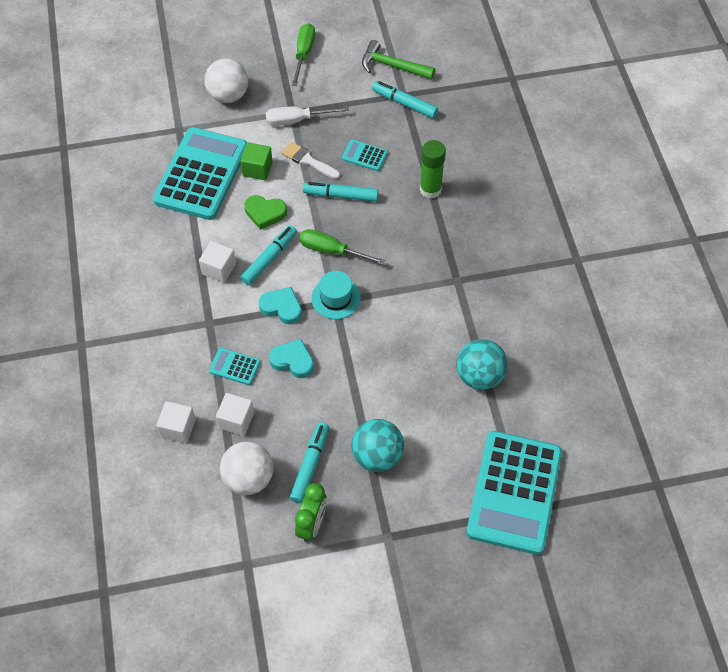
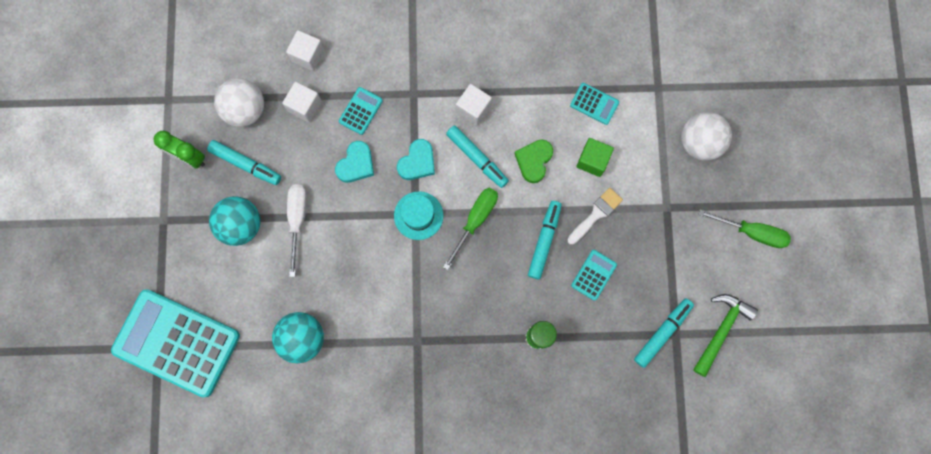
camera: 100 degrees right, 20 degrees up
turquoise calculator [153,127,247,220] -> turquoise calculator [570,83,619,125], size x0.41
white screwdriver [266,106,349,126] -> white screwdriver moved to [287,184,307,277]

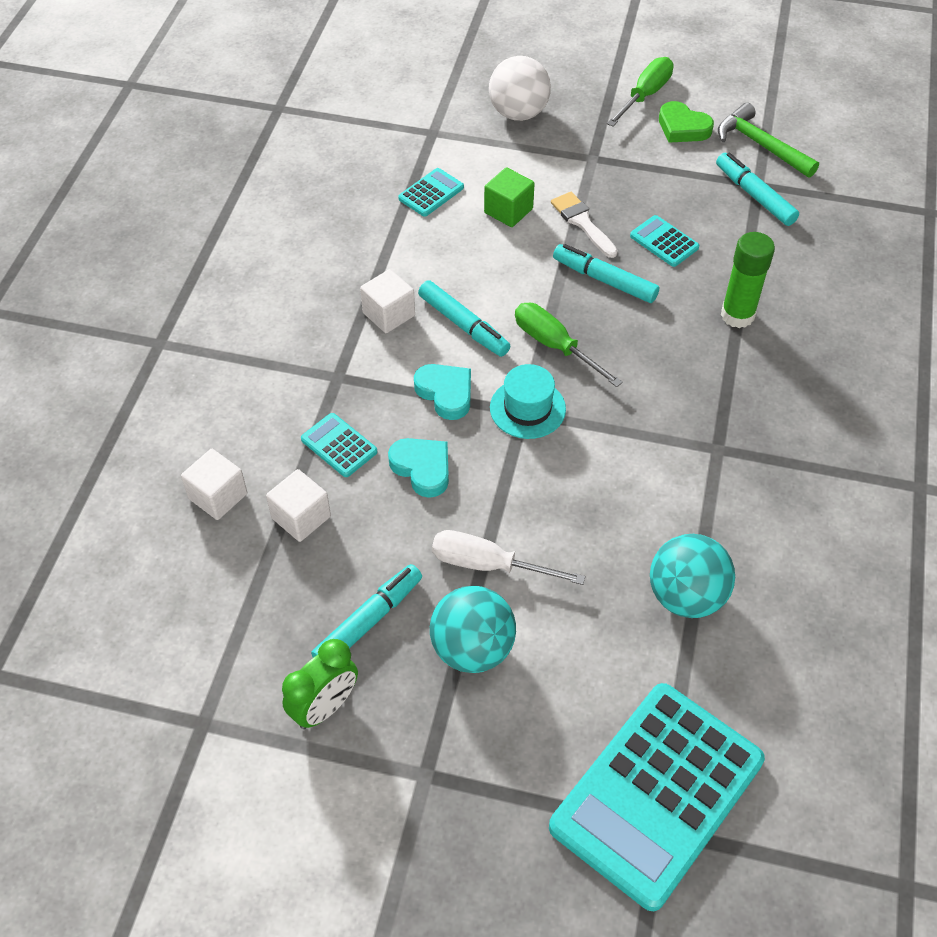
camera: 75 degrees left, 25 degrees down
white ball [214,78,264,127] -> none
turquoise marker [446,126,509,188] -> turquoise marker turned 75 degrees clockwise [418,280,510,357]
green heart [514,140,553,183] -> green heart moved to [659,101,714,143]

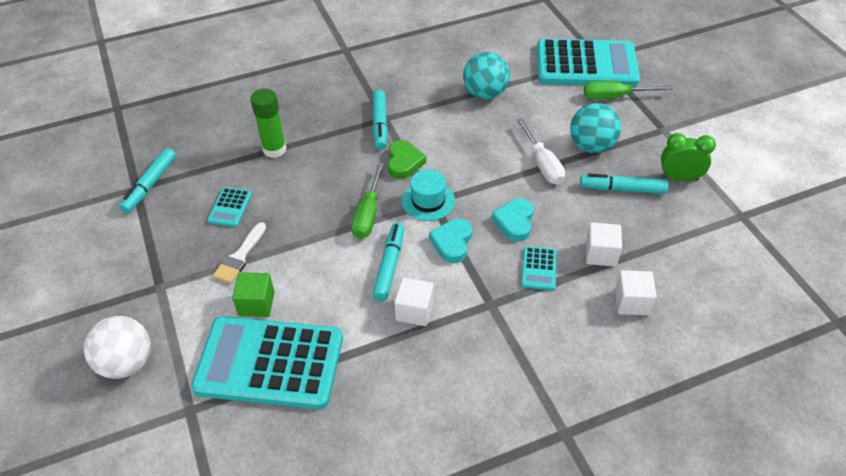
camera: 125 degrees left, 5 degrees down
turquoise calculator [398,168,464,217] -> turquoise calculator [191,316,343,409], size x2.44
turquoise marker [553,244,659,303] -> turquoise marker moved to [373,90,388,150]
green screwdriver [607,57,674,127] -> green screwdriver moved to [584,81,673,99]
green heart [659,101,714,143] -> green heart moved to [388,140,426,179]
green hammer [718,103,819,178] -> none

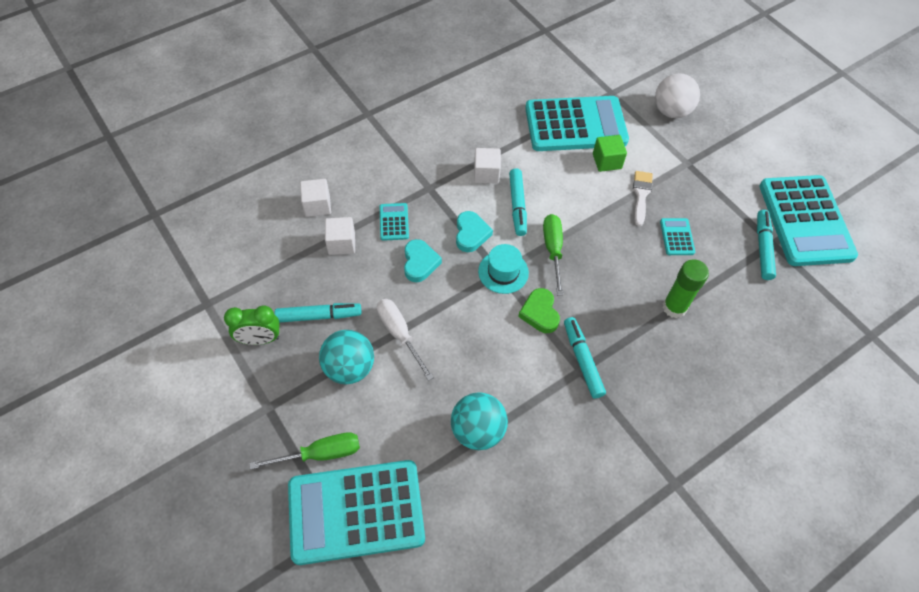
camera: 165 degrees right, 10 degrees up
none -> turquoise calculator [759,175,858,266]

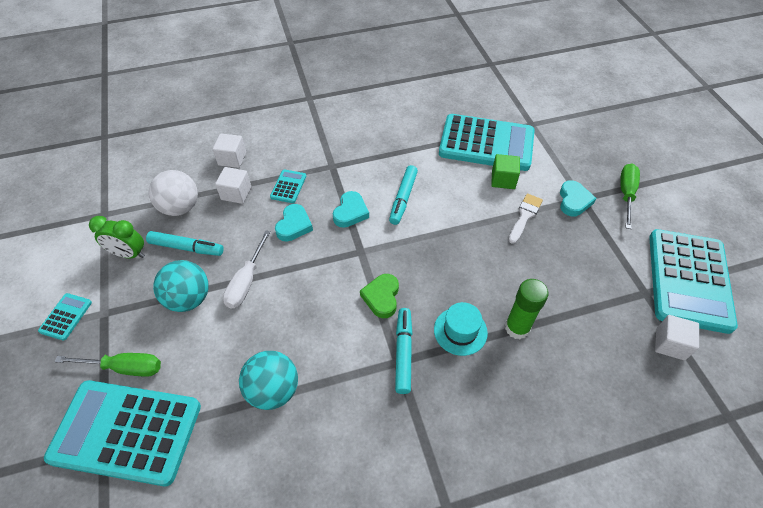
camera: 20 degrees right, 5 degrees down
white screwdriver [377,299,434,381] -> white screwdriver turned 150 degrees counterclockwise [223,230,271,308]
white cube [474,148,501,184] -> white cube moved to [655,315,699,360]
turquoise hat [478,244,529,294] -> turquoise hat moved to [434,302,488,356]
green screwdriver [543,214,563,295] -> green screwdriver moved to [620,164,640,229]
white ball [655,73,700,118] -> white ball moved to [149,170,198,216]
turquoise calculator [660,218,695,255] -> turquoise calculator moved to [38,293,92,341]
turquoise marker [757,210,776,280] -> none
none -> turquoise heart [560,180,597,217]

